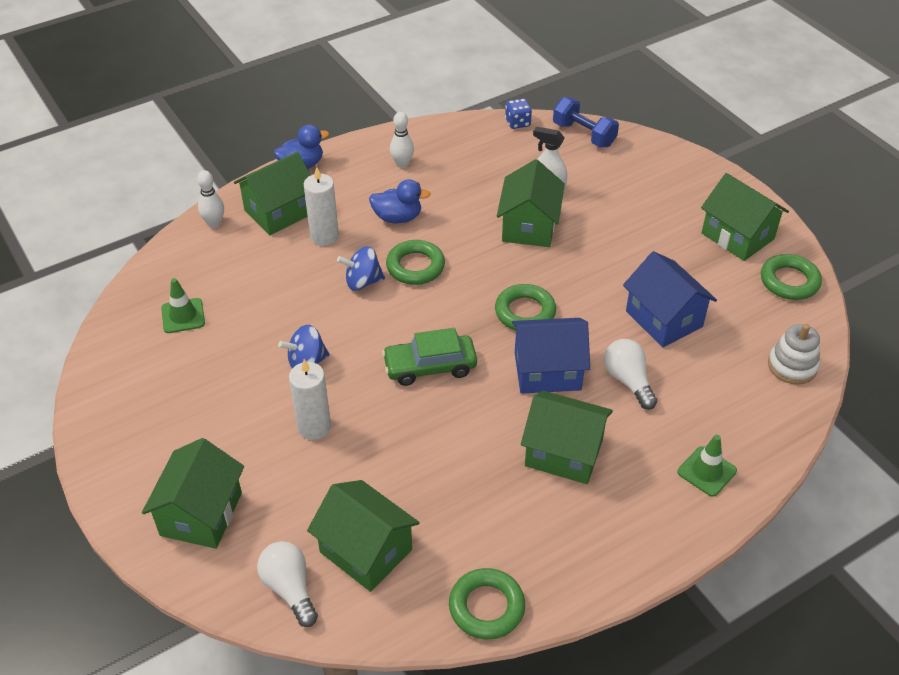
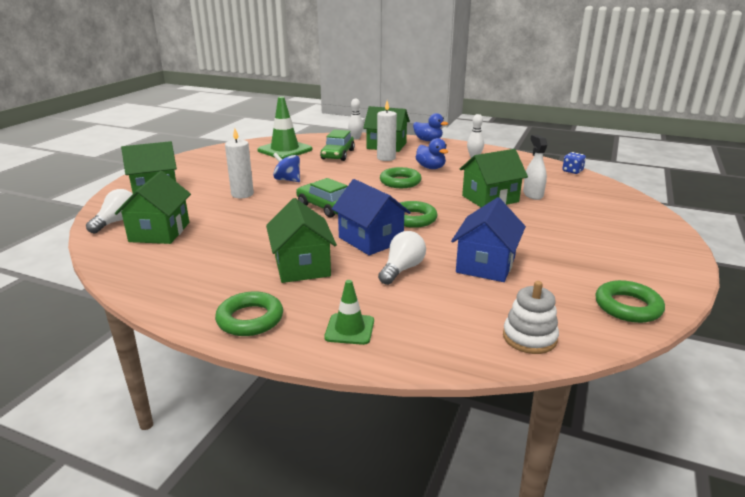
camera: 55 degrees right, 20 degrees down
green traffic cone [161,278,205,333] -> green traffic cone [257,96,313,159], size x1.78
blue spinning top [337,246,385,291] -> none
green ring [449,568,525,640] -> green ring moved to [215,291,283,336]
blue dumbbell [553,97,619,147] -> none
green house [701,173,789,261] -> none
none -> green car [320,130,355,161]

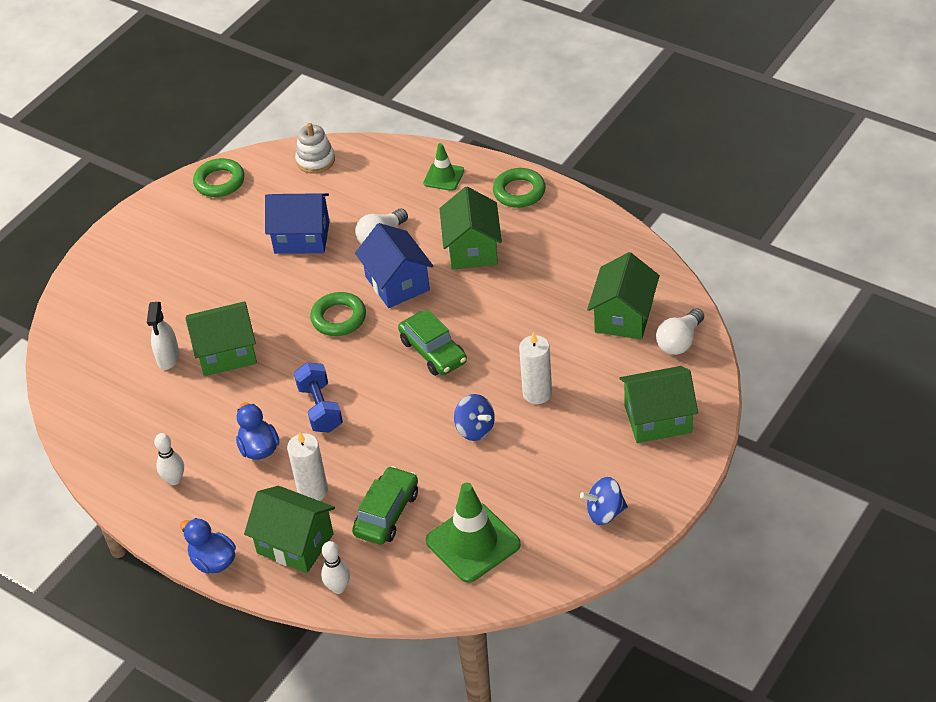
camera: 165 degrees left, 20 degrees up
green ring [380,167,422,188] -> blue dumbbell [294,362,343,433]
blue house [451,197,526,282] -> blue house turned 60 degrees clockwise [265,193,330,254]
blue dice [562,152,586,174] -> none
none -> blue spinning top [580,477,628,525]

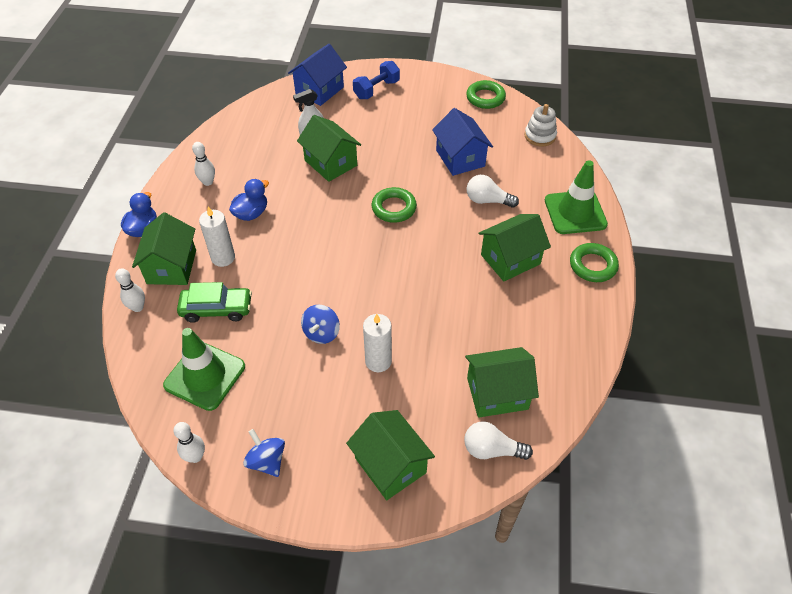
camera: 60 degrees right, 5 degrees up
blue dumbbell [294,362,343,433] -> blue dumbbell moved to [353,61,400,99]
blue house [355,223,433,308] -> blue house moved to [288,44,347,106]
green car [398,309,467,376] -> none
green traffic cone [423,143,464,191] -> green traffic cone [545,160,608,234], size x1.78
none -> white bowling pin [173,422,205,463]

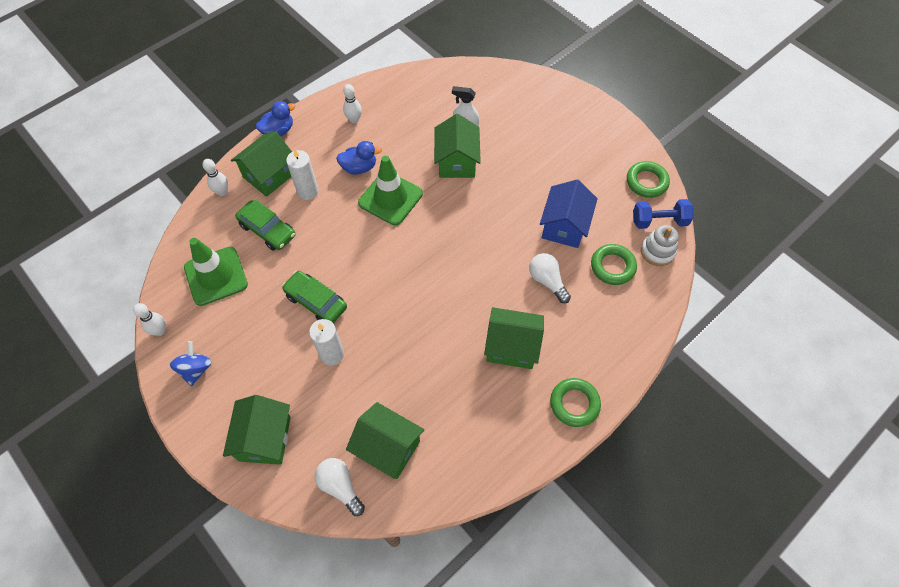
camera: 40 degrees right, 10 degrees up
blue house [288,44,347,106] -> none
blue spinning top [301,305,340,344] -> green car [282,271,347,323]
blue dumbbell [353,61,400,99] -> blue dumbbell moved to [633,199,694,229]
green ring [372,187,417,223] -> green ring moved to [591,244,637,285]
green traffic cone [545,160,608,234] -> green traffic cone moved to [358,156,423,226]

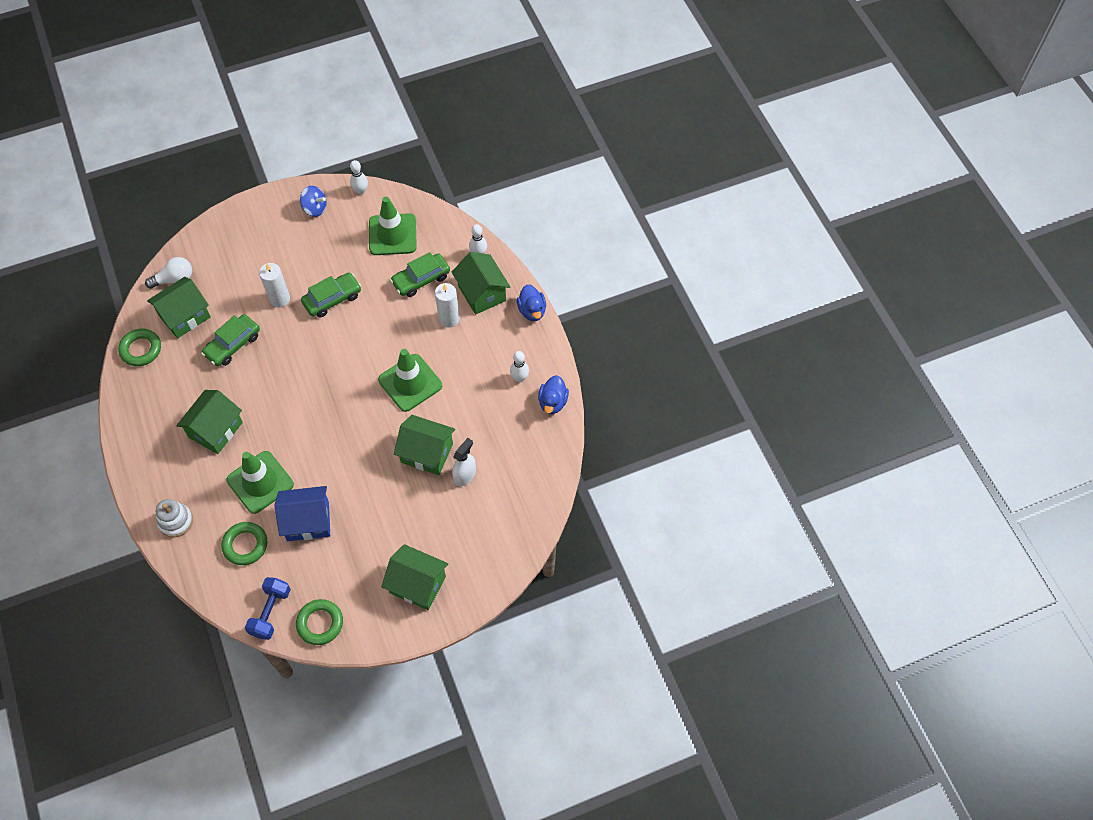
camera: 110 degrees right, 0 degrees up
green house [223,395,291,465] -> green house moved to [381,544,448,610]
blue duck [336,141,382,175] -> blue duck moved to [538,375,569,414]
white light bulb [529,253,571,303] -> green traffic cone [226,451,294,514]
blue house [540,180,598,248] -> blue house turned 45 degrees counterclockwise [274,486,330,541]
green ring [550,378,601,427] -> green ring moved to [118,329,161,366]
white stacking toy [641,225,679,266] -> white stacking toy moved to [155,499,193,537]
none -> green car [201,314,260,366]

